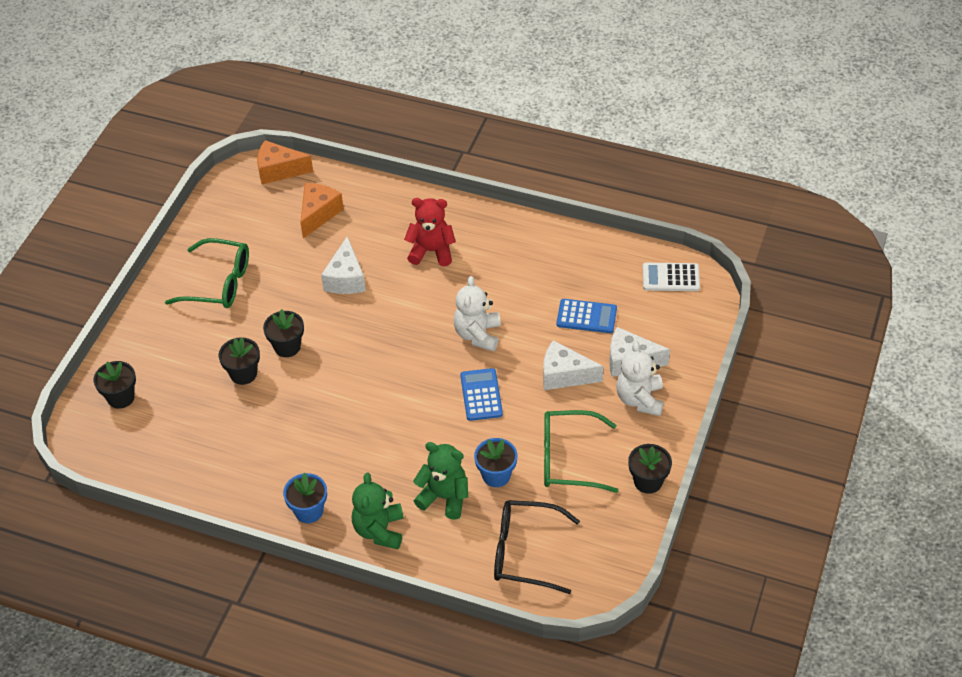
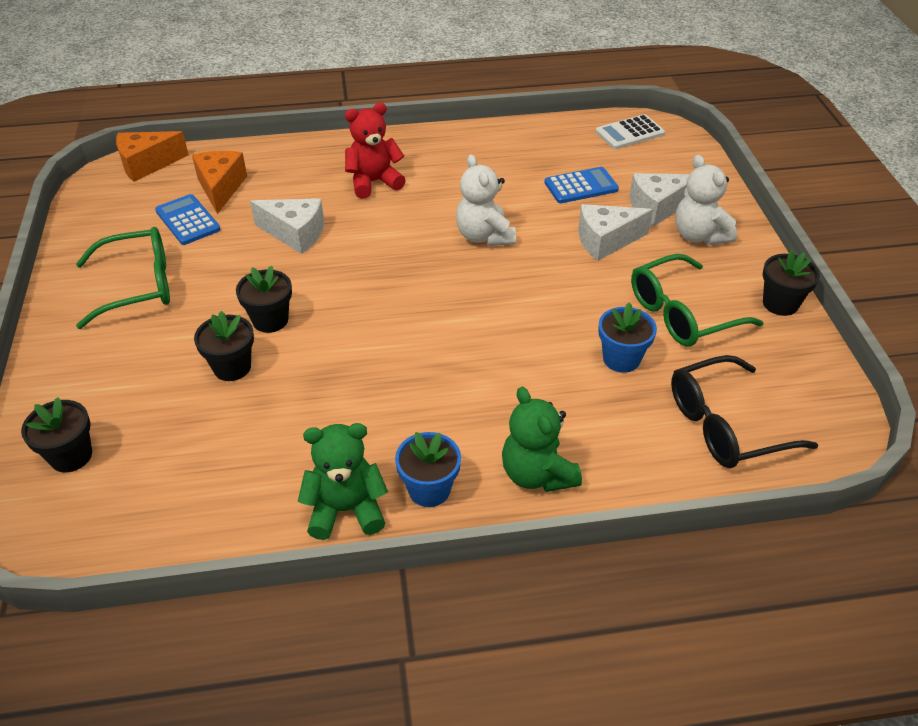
camera: 30 degrees left, 5 degrees down
white cheese [321,236,366,294] -> white cheese turned 45 degrees counterclockwise [250,198,324,254]
green teddy bear [413,442,468,520] -> green teddy bear moved to [298,423,388,540]
blue calculator [460,368,503,421] -> blue calculator moved to [155,194,221,245]

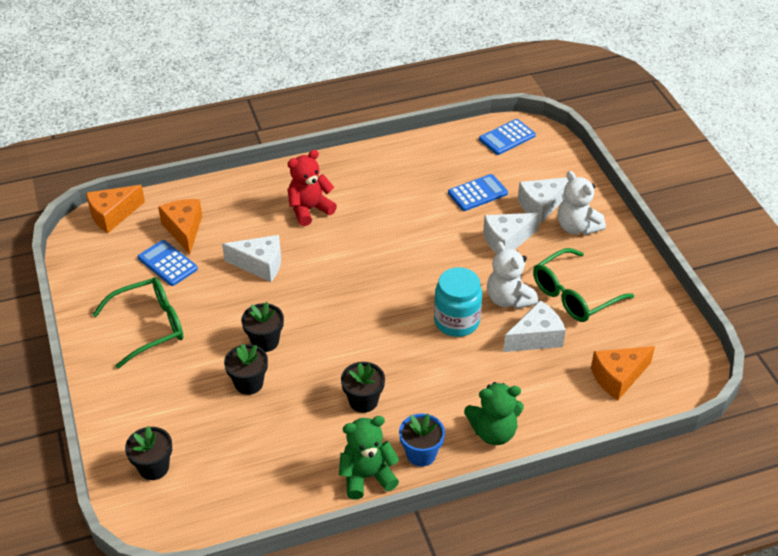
camera: 10 degrees left, 0 degrees up
white teddy bear [456,154,516,246] -> white teddy bear moved to [487,241,538,309]
green teddy bear [502,387,582,492] -> green teddy bear turned 60 degrees counterclockwise [464,382,524,445]
white calculator [595,114,665,149] -> blue calculator [479,119,536,155]
blue flower pot [598,302,657,373] -> white cheese [503,300,566,352]
black glasses [671,355,818,468] -> orange cheese [591,346,655,400]
black flower pot [763,250,820,316] -> black flower pot moved to [341,362,385,413]
none -> turquoise jar [434,267,482,337]

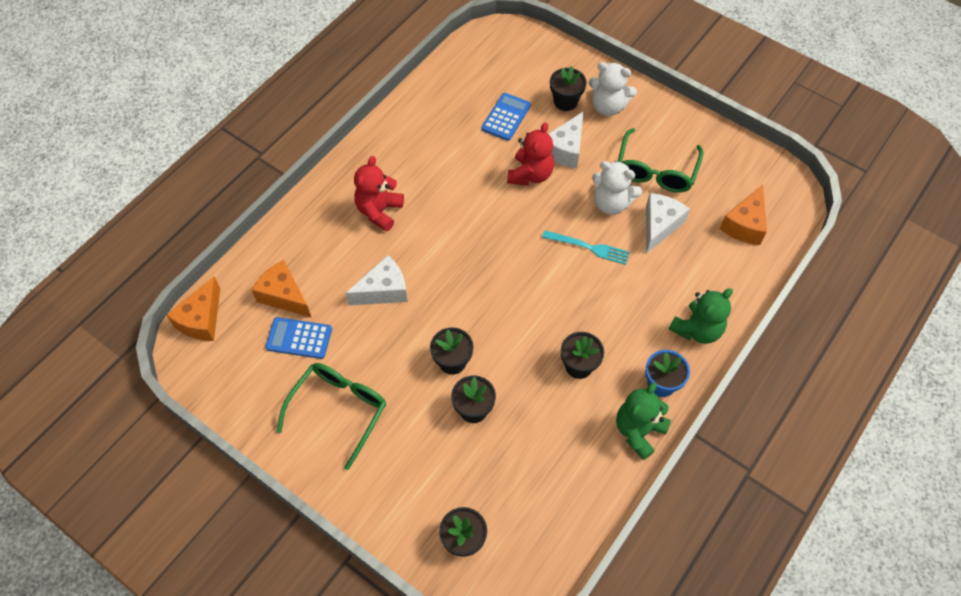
camera: 35 degrees left, 15 degrees up
turquoise jar [434,267,482,337] -> turquoise fork [542,230,630,265]
blue calculator [479,119,536,155] -> none
white cheese [518,177,569,223] -> black flower pot [550,66,587,111]
none -> red teddy bear [507,122,554,186]

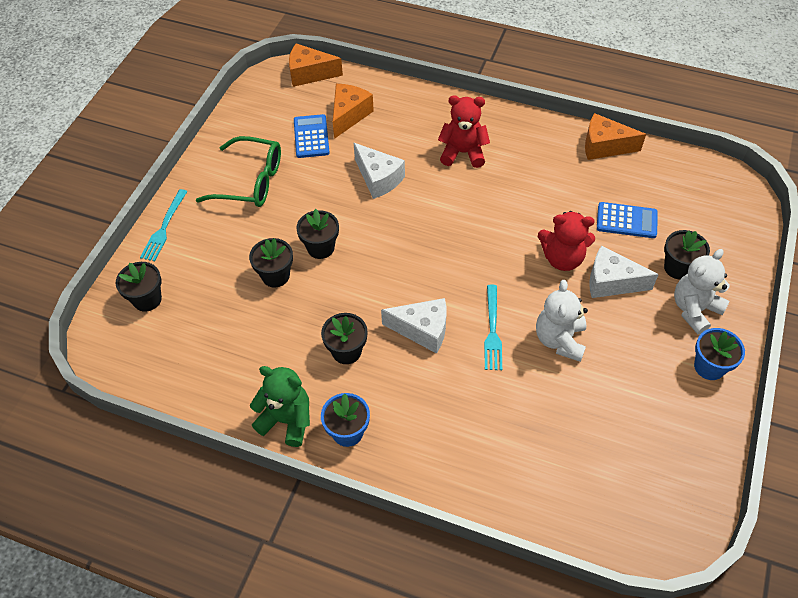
camera: 75 degrees right, 5 degrees down
white teddy bear [589,62,637,116] -> white teddy bear turned 45 degrees clockwise [674,249,730,335]
green glasses [618,128,703,193] -> none
white cheese [646,193,690,254] -> white cheese moved to [381,298,446,354]
green teddy bear [669,288,733,344] -> none
orange cheese [720,185,767,245] -> orange cheese moved to [585,113,646,160]
none -> turquoise fork [140,189,188,261]
none -> blue flower pot [694,328,745,380]

